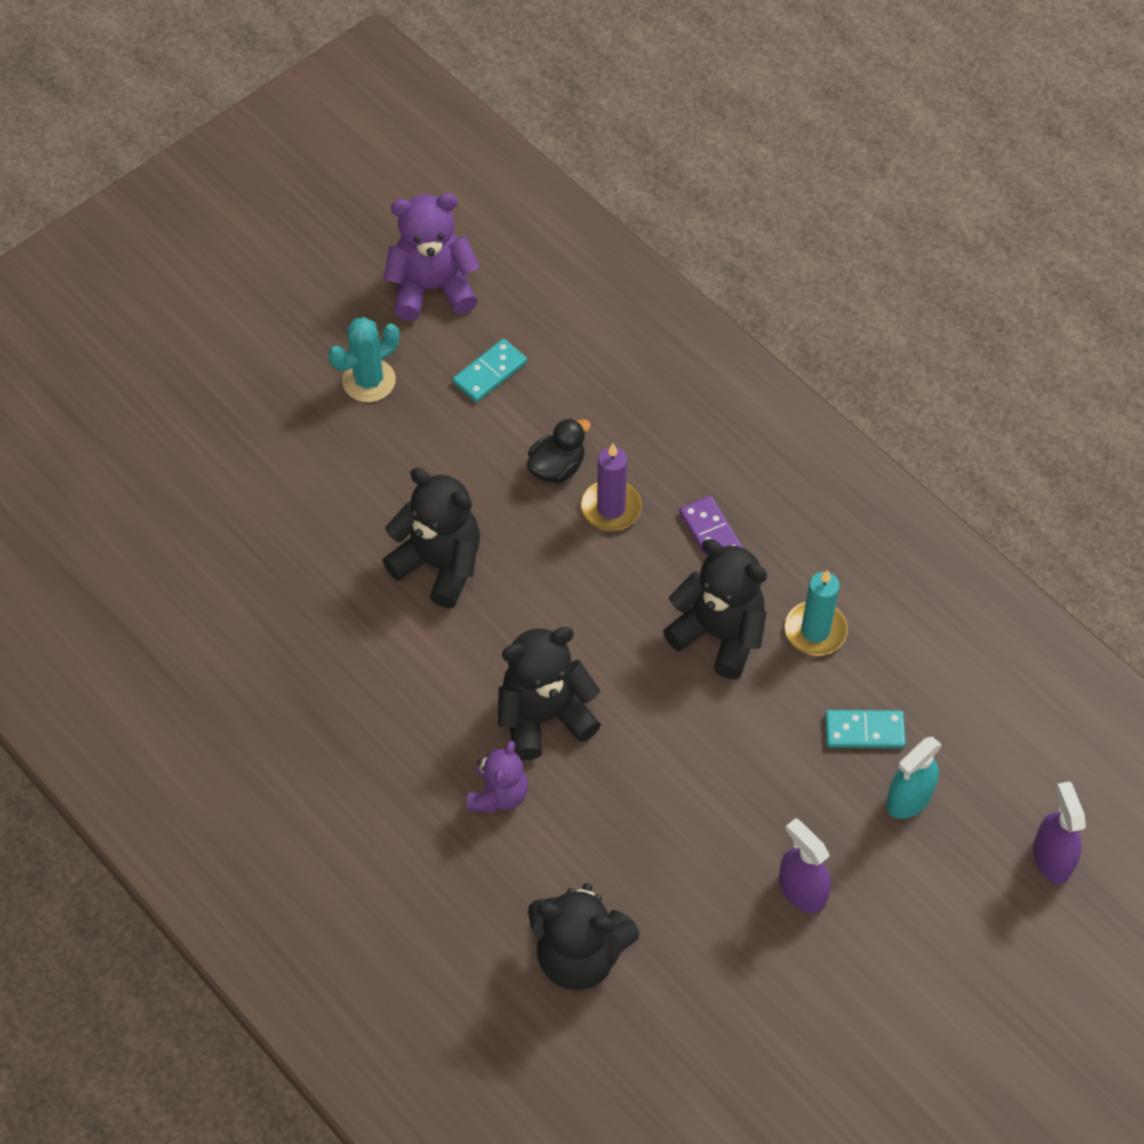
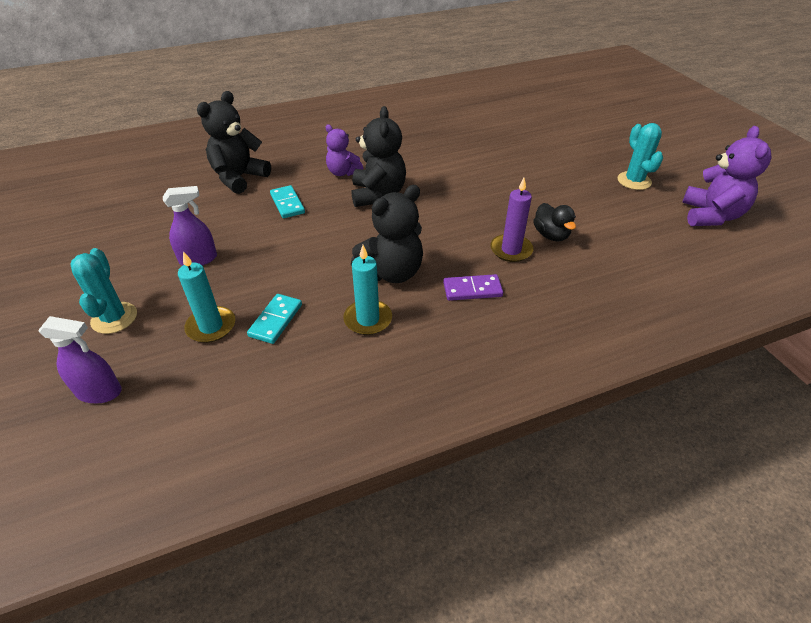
camera: 110 degrees right, 15 degrees down
black teddy bear [382,468,480,608] -> none
turquoise domino [453,339,527,403] -> turquoise domino moved to [270,185,305,218]
turquoise spray bottle [886,737,942,819] -> turquoise candle [178,251,235,343]
none -> turquoise cactus [70,248,137,334]

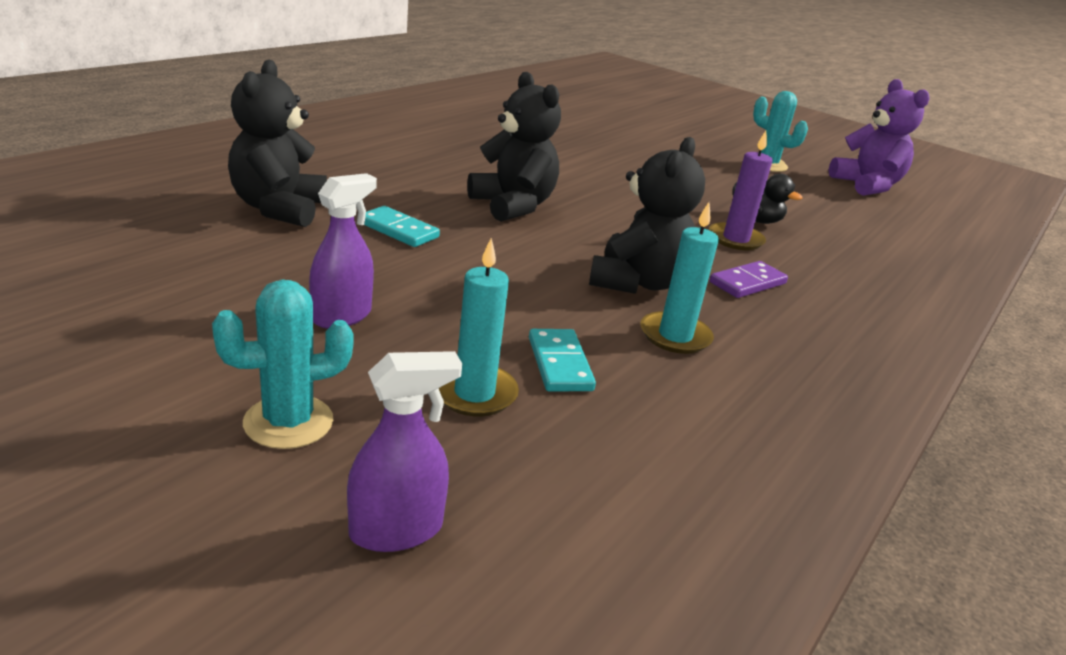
camera: 35 degrees left, 15 degrees down
turquoise cactus [70,248,137,334] -> turquoise cactus turned 75 degrees counterclockwise [212,279,354,449]
purple teddy bear [326,124,363,176] -> none

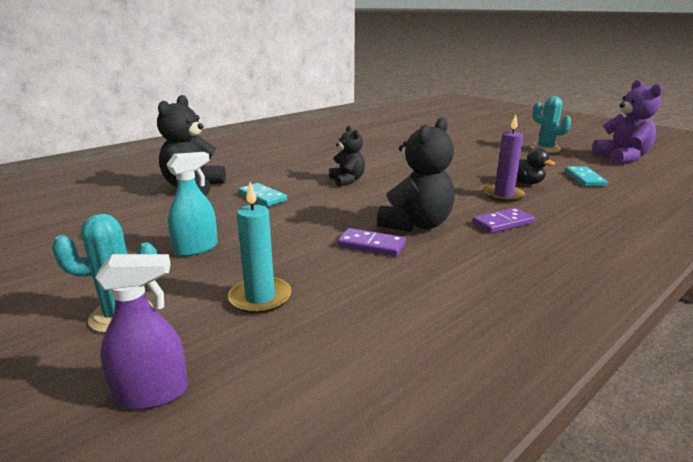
camera: 15 degrees right, 5 degrees down
purple spray bottle [309,173,377,329] -> turquoise spray bottle [166,152,218,256]
black teddy bear [467,72,561,222] -> black teddy bear [329,126,365,186], size x0.63
turquoise domino [529,329,596,391] -> turquoise domino moved to [565,167,608,186]
turquoise candle [640,202,719,354] -> none
none -> purple domino [337,228,406,257]

